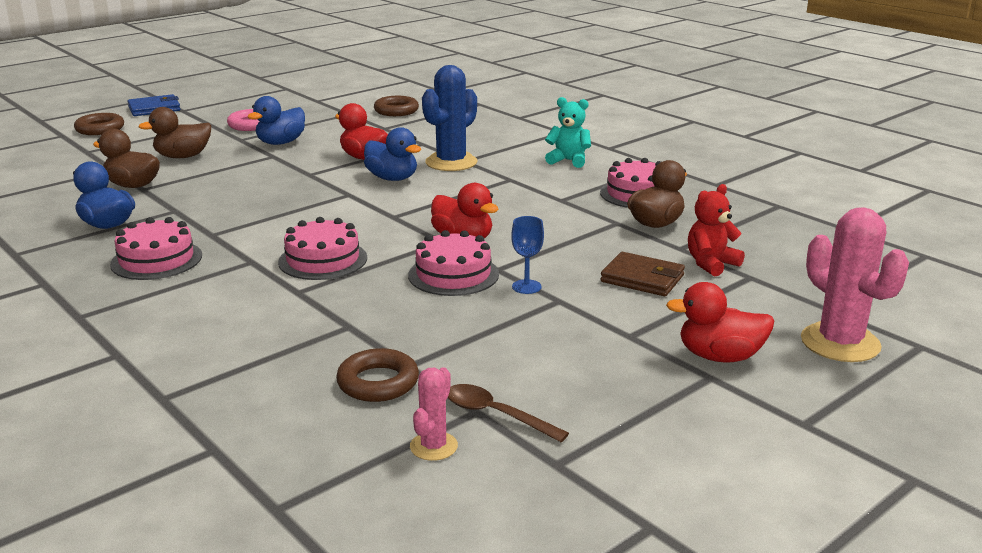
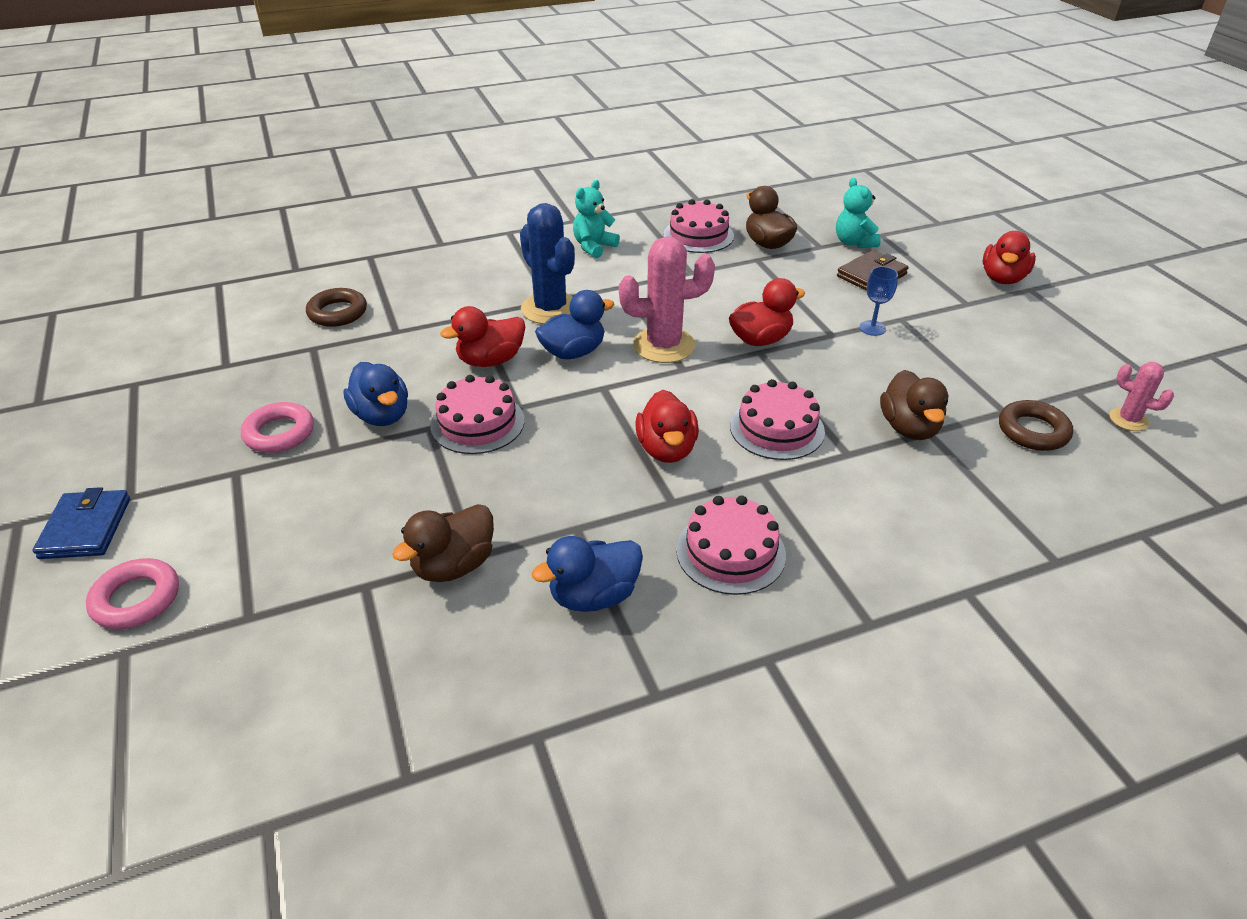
camera: 70 degrees left, 15 degrees up
brown ring [74,113,124,135] -> pink ring [86,558,179,629]
brown duck [138,107,211,158] -> brown duck moved to [880,370,948,440]
pink cake [408,230,499,296] -> pink cake moved to [430,375,525,454]
brown spoon [448,384,569,442] -> none
red teddy bear [688,184,745,277] -> turquoise teddy bear [836,178,881,248]
pink cactus [801,207,909,362] -> pink cactus moved to [619,236,715,363]
none -> red duck [635,390,699,463]

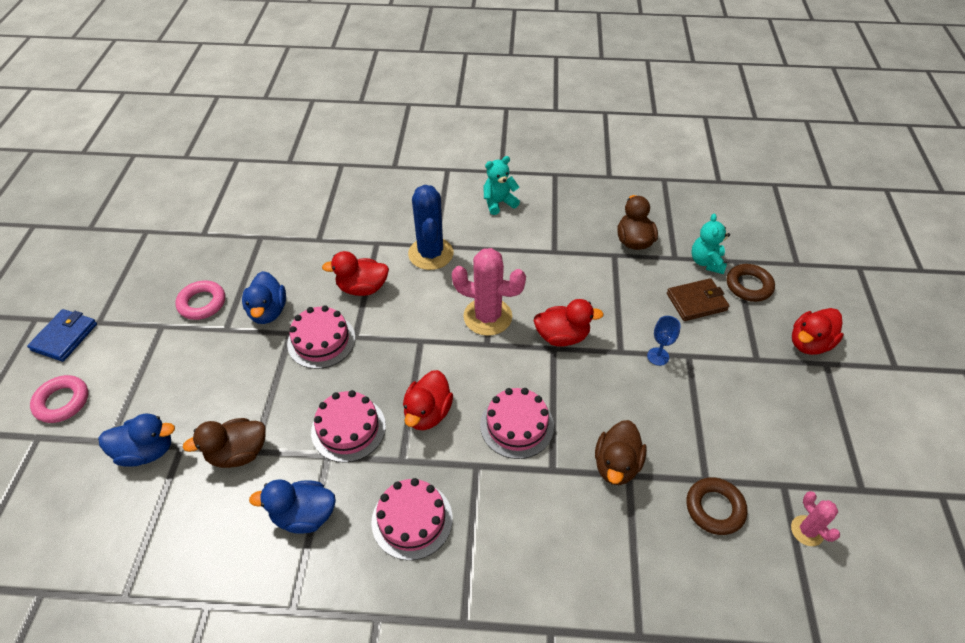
camera: 25 degrees right, 10 degrees up
brown ring [306,288,367,327] -> brown ring moved to [727,264,775,302]
blue duck [535,290,615,359] -> blue duck moved to [98,413,175,467]
pink cake [664,199,734,253] -> pink cake moved to [311,390,386,463]

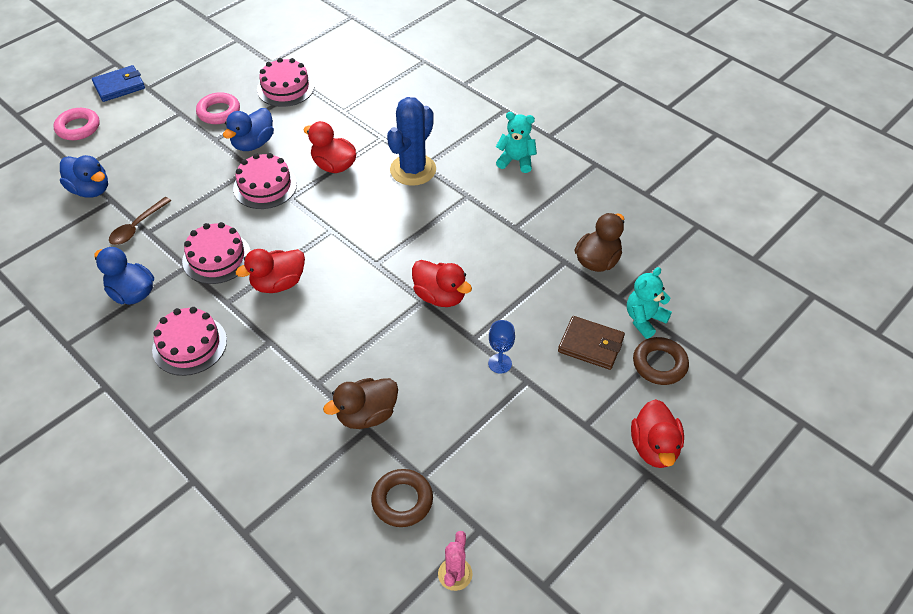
camera: 40 degrees right, 0 degrees up
brown duck [182,418,266,468] -> brown spoon [109,197,171,245]
pink cactus [452,248,526,336] -> none
pink cake [480,388,554,459] -> pink cake moved to [257,58,314,107]
red duck [792,308,844,355] -> red duck turned 90 degrees counterclockwise [631,399,684,468]

